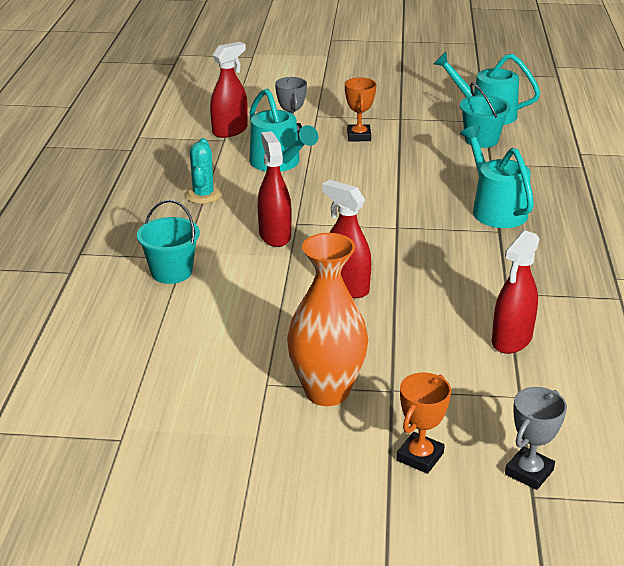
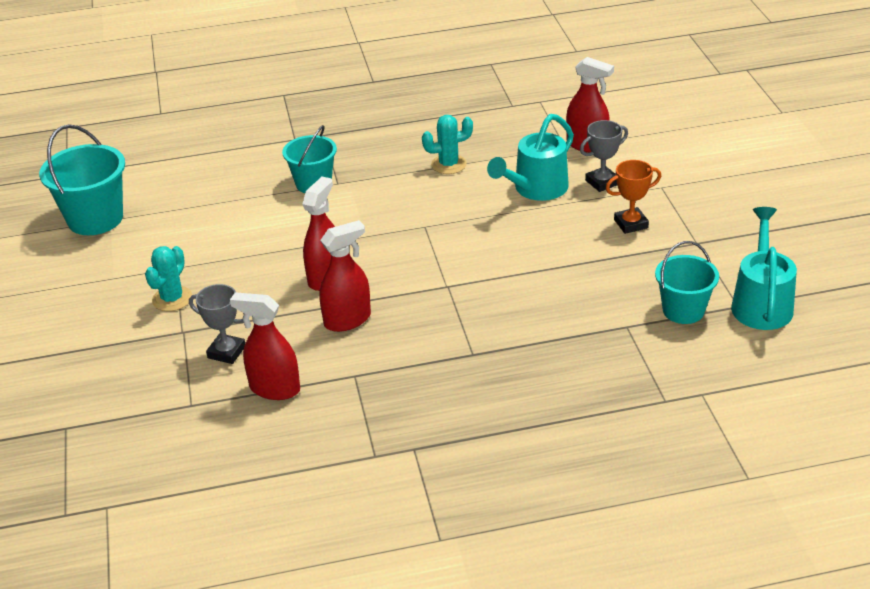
camera: 75 degrees right, 5 degrees up
red spray bottle [258,131,291,247] -> red spray bottle moved to [320,220,371,332]
orange vase [287,233,368,406] -> turquoise cactus [145,246,192,311]
orange trophy [396,373,451,474] -> none
turquoise watering can [460,125,534,228] -> none
grey trophy [505,387,567,490] -> grey trophy moved to [189,284,245,364]
none -> turquoise bucket [39,124,125,235]

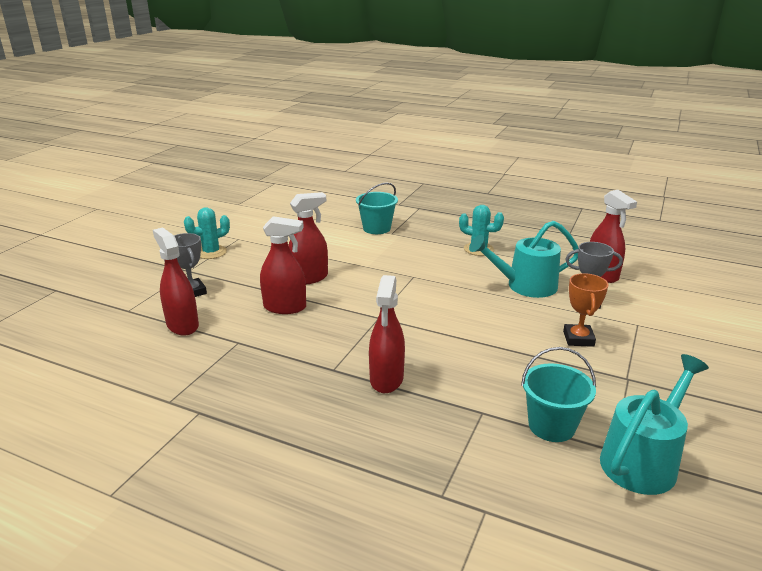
camera: 35 degrees right, 10 degrees down
turquoise bucket [39,124,125,235] -> none
orange trophy [606,160,661,234] -> orange trophy turned 75 degrees clockwise [563,273,609,347]
none -> red spray bottle [369,275,405,393]

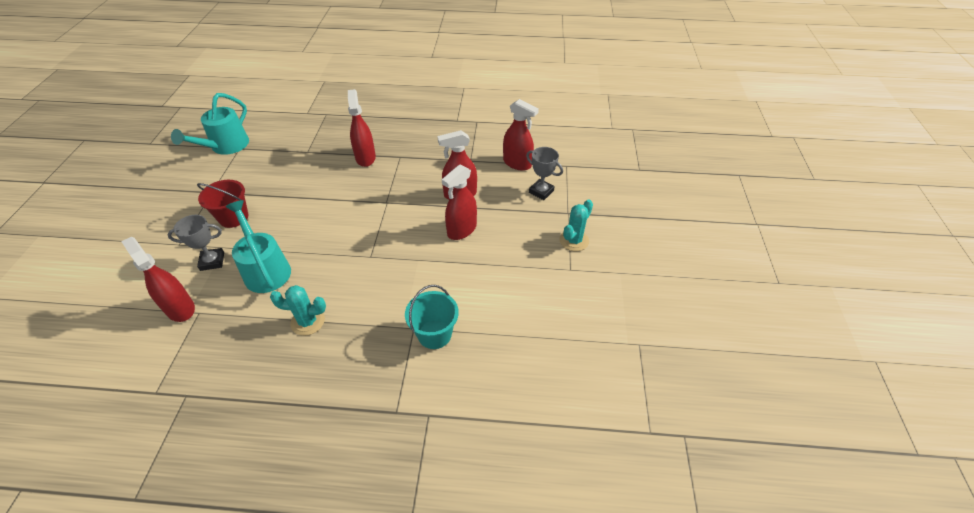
camera: 160 degrees right, 20 degrees up
turquoise watering can [469,221,578,298] -> turquoise watering can turned 90 degrees counterclockwise [226,200,291,293]
turquoise bucket [521,347,596,442] -> none
orange trophy [563,273,609,347] -> red bucket [197,180,248,228]

